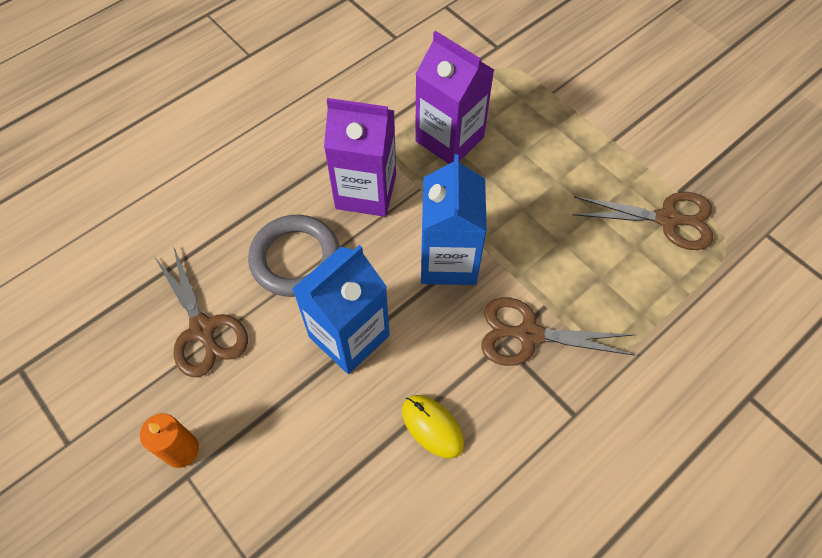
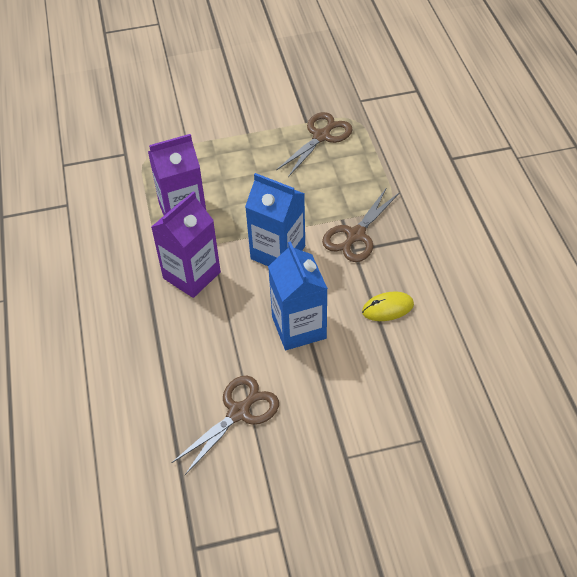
camera: 60 degrees left, 10 degrees down
orange candle [140,413,199,468] -> none
brown scissors [155,246,248,378] -> brown scissors turned 45 degrees counterclockwise [171,376,279,475]
grey ring [248,215,340,297] -> none

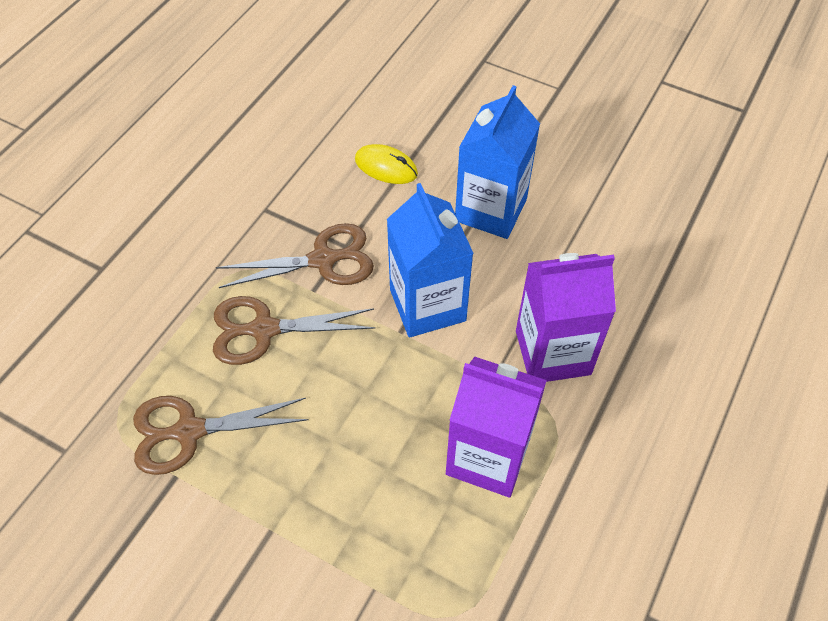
camera: 140 degrees left, 5 degrees up
brown scissors [171,376,279,475] -> brown scissors moved to [213,296,376,365]

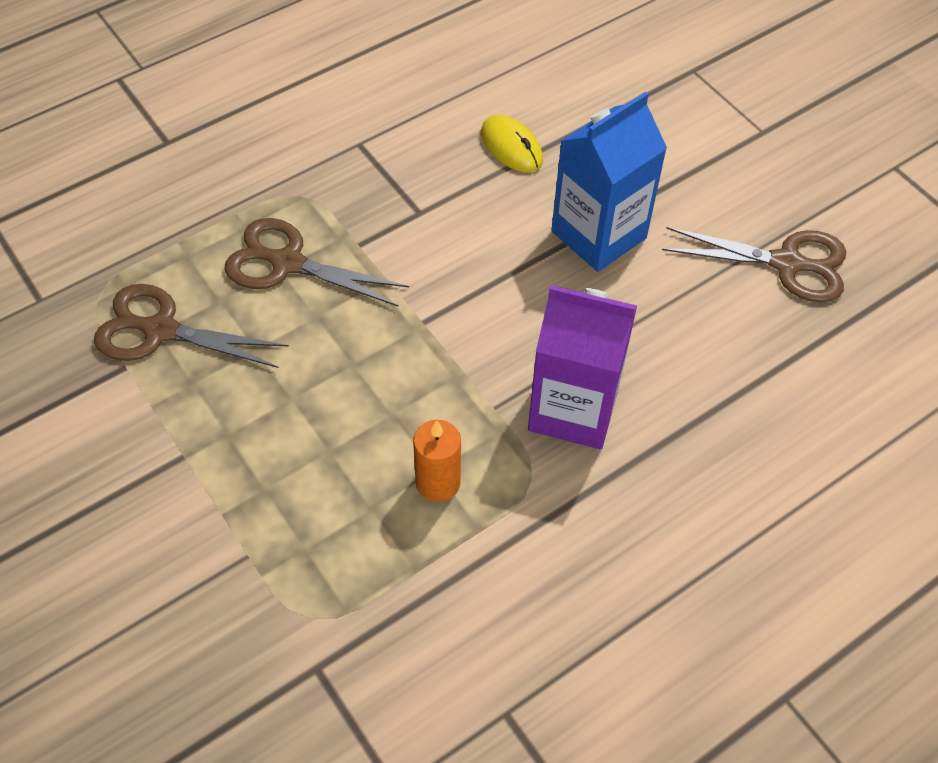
camera: 25 degrees right, 0 degrees up
brown scissors [216,223,374,288] -> brown scissors moved to [662,227,846,303]
blue carton [387,183,474,338] -> none
purple carton [446,357,547,498] -> orange candle [413,420,461,502]

